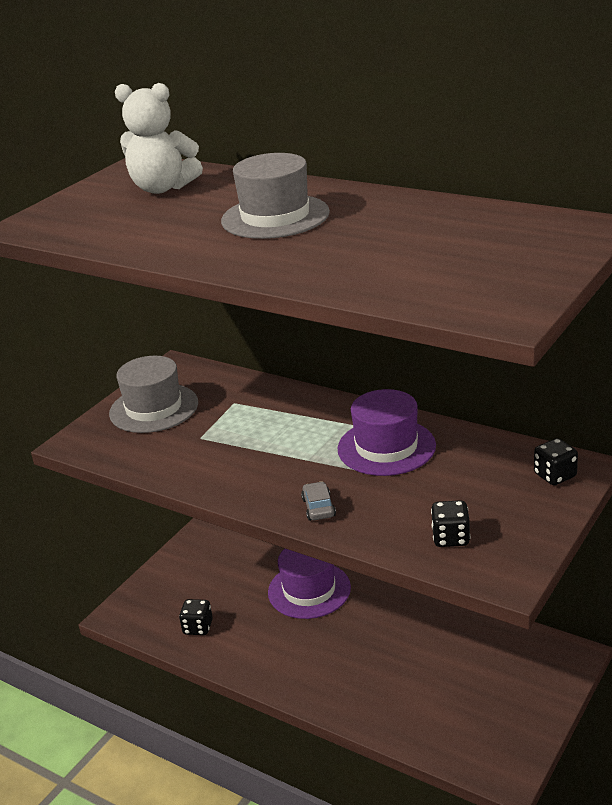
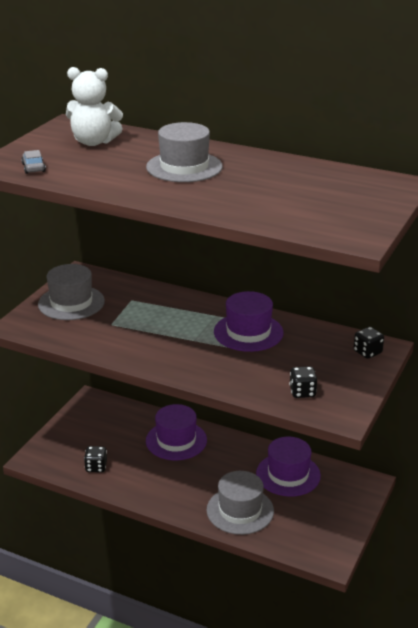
camera: 10 degrees left, 0 degrees up
grey car [301,481,336,521] -> grey car moved to [21,150,46,174]
none -> grey hat [207,471,274,535]
none -> purple hat [256,437,321,497]

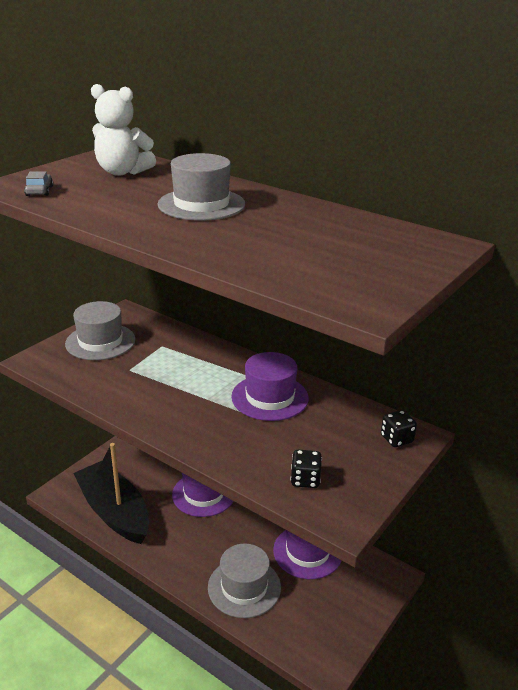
camera: 10 degrees right, 0 degrees up
black dice [84,446,107,472] -> black boat [74,443,149,544]

